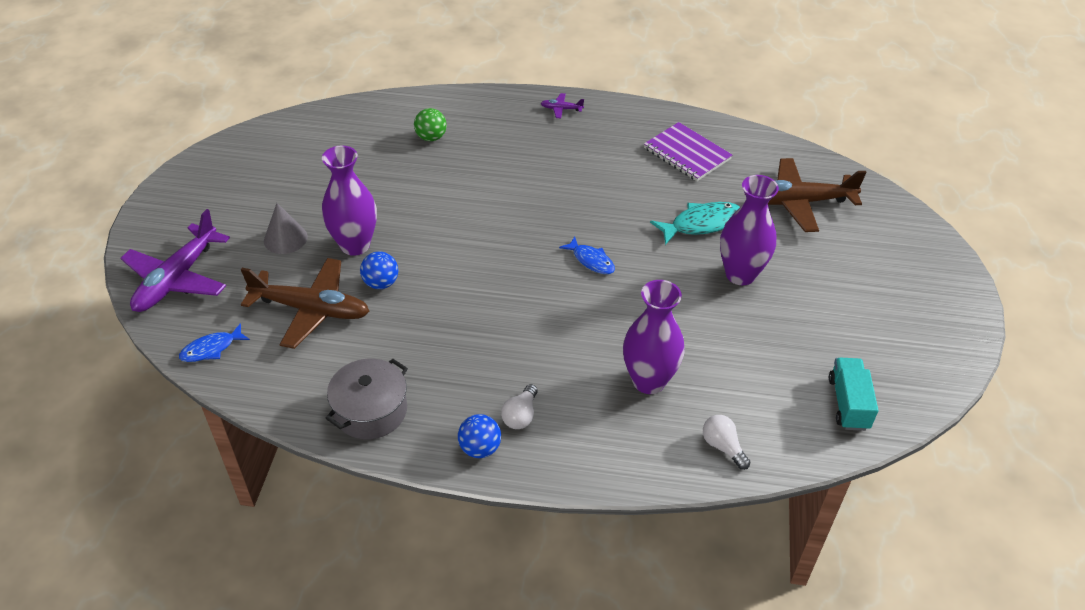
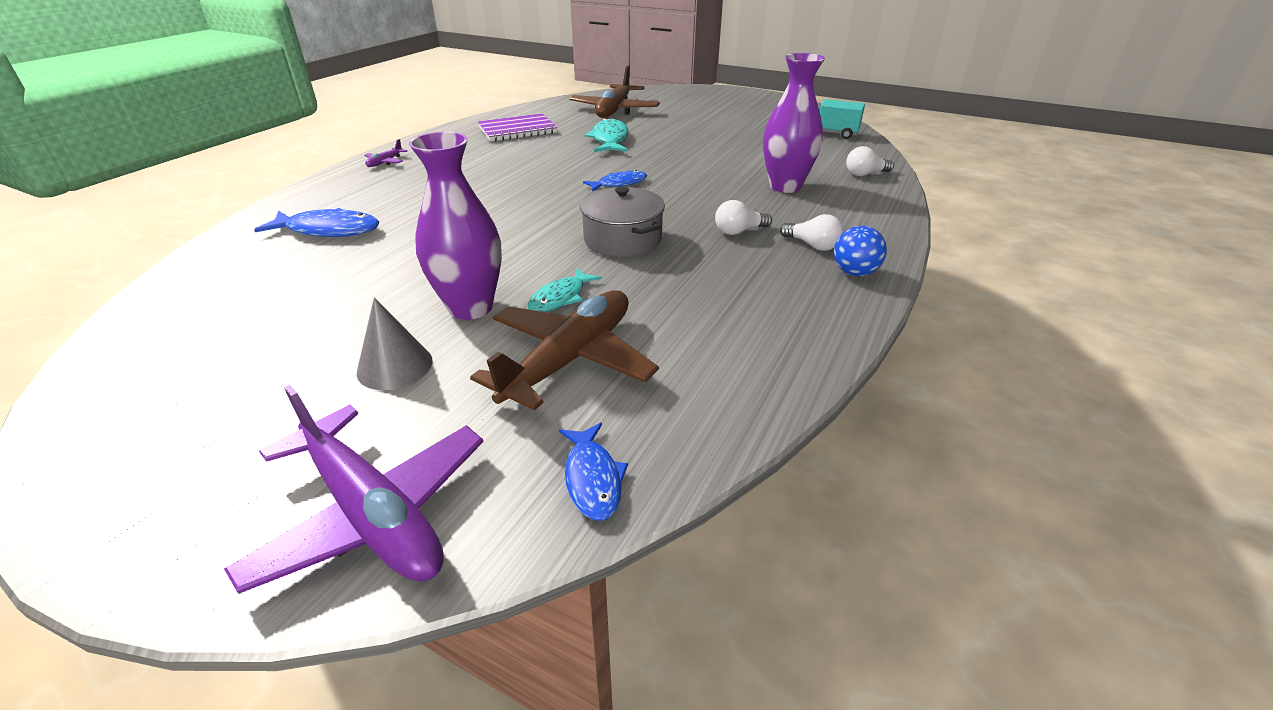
camera: 70 degrees left, 10 degrees down
grey pot [325,359,408,439] -> grey pot moved to [580,186,665,257]
blue ball [360,251,398,289] -> turquoise fish [528,268,602,312]
green ball [414,108,447,141] -> blue fish [254,208,379,237]
purple vase [720,175,779,285] -> none
none -> white light bulb [715,200,772,235]

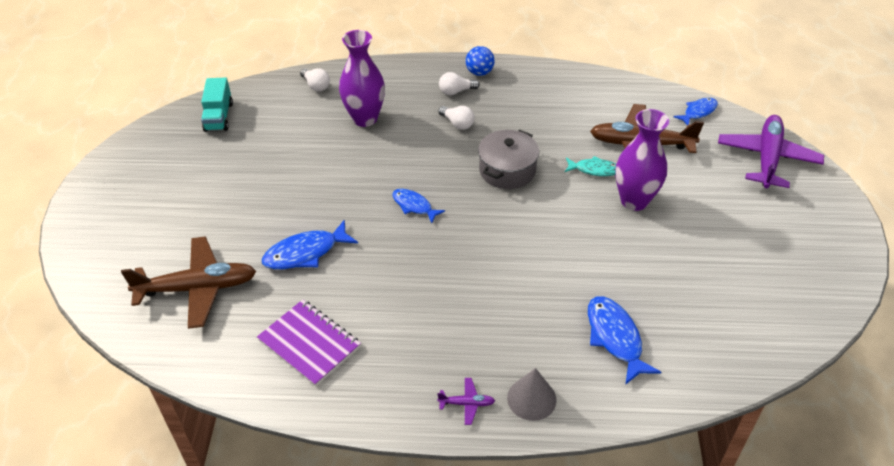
camera: 115 degrees left, 10 degrees up
grey cone [357,298,433,390] -> grey cone moved to [507,368,557,421]
turquoise fish [585,118,629,152] -> blue fish [262,220,358,269]
white light bulb [780,214,844,251] -> white light bulb turned 120 degrees counterclockwise [439,72,480,95]

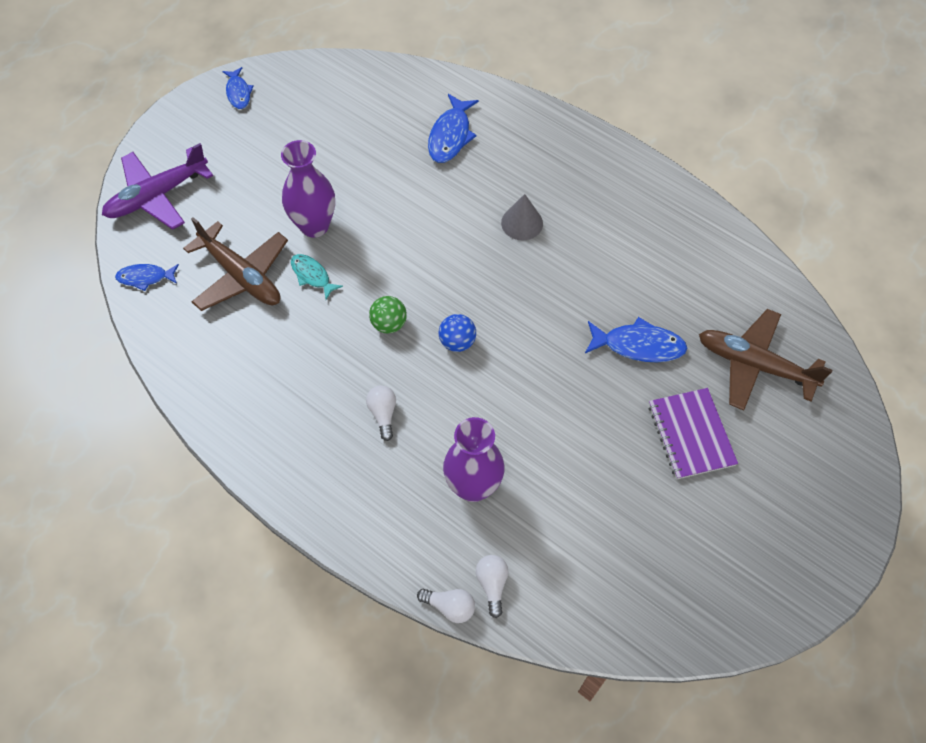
camera: 145 degrees left, 15 degrees up
turquoise truck [201,78,233,132] -> none
purple notebook [257,300,361,387] -> purple notebook moved to [649,388,738,479]
blue fish [392,189,445,223] -> blue fish moved to [222,67,254,109]
purple plane [437,378,495,425] -> none
white light bulb [439,72,480,95] -> white light bulb moved to [417,589,475,623]
blue ball [466,46,495,76] -> blue ball moved to [439,314,476,352]
grey pot [478,130,539,189] -> green ball [369,296,407,333]
grey cone [507,368,557,421] -> grey cone moved to [501,194,543,240]

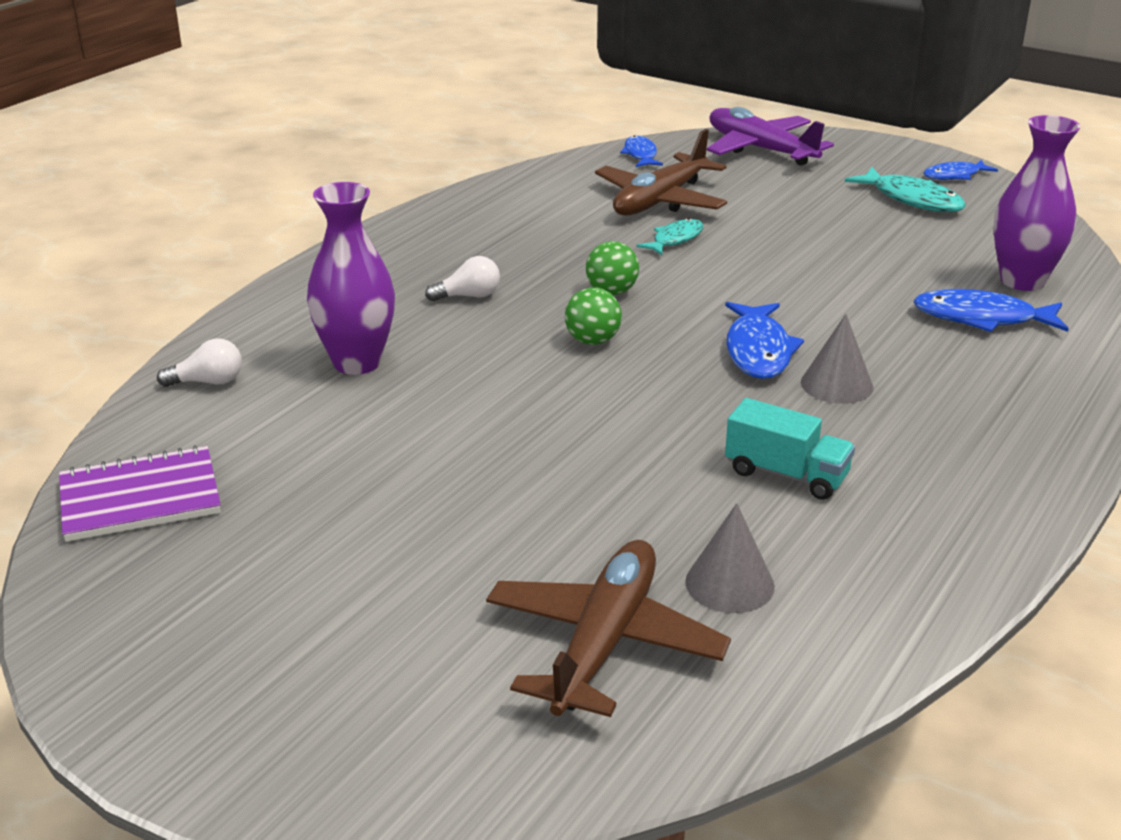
camera: 85 degrees right, 30 degrees down
purple vase [281,140,335,238] -> purple vase moved to [994,115,1081,291]
white light bulb [417,589,475,623] -> none
blue ball [439,314,476,352] -> green ball [565,288,622,345]
blue fish [585,317,687,362] -> blue fish moved to [725,302,804,379]
purple notebook [649,388,738,479] -> purple notebook moved to [59,445,221,542]
none -> grey cone [685,503,775,613]
none -> turquoise truck [725,398,855,500]
none -> turquoise fish [845,167,966,212]

